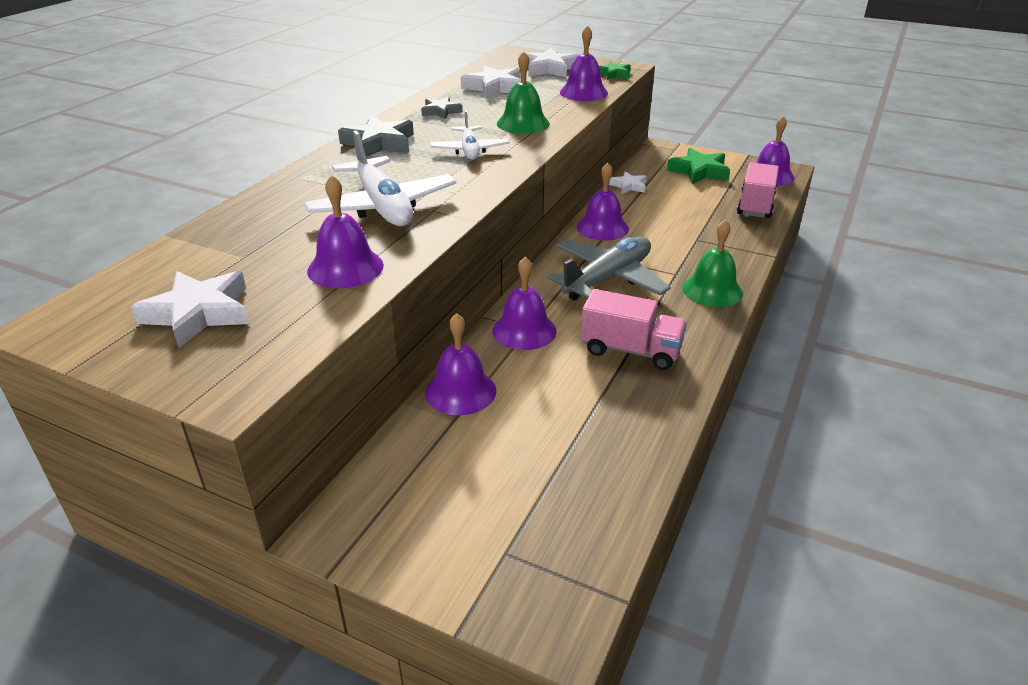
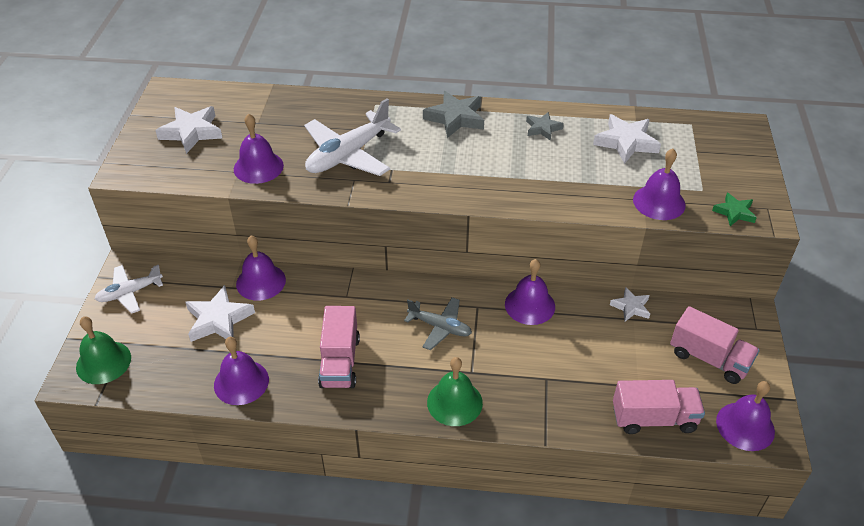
camera: 70 degrees right, 10 degrees up
white plane [430,110,510,160] -> white plane moved to [95,265,163,314]
purple bell [492,257,556,350] -> purple bell moved to [214,337,269,405]
green bell [497,51,550,134] -> green bell moved to [76,316,131,384]
white star [520,48,579,78] -> white star moved to [185,285,255,342]
grey plane [547,237,671,301] -> grey plane [404,297,472,350], size x0.60
green star [667,148,730,184] -> pink truck [670,306,760,384]

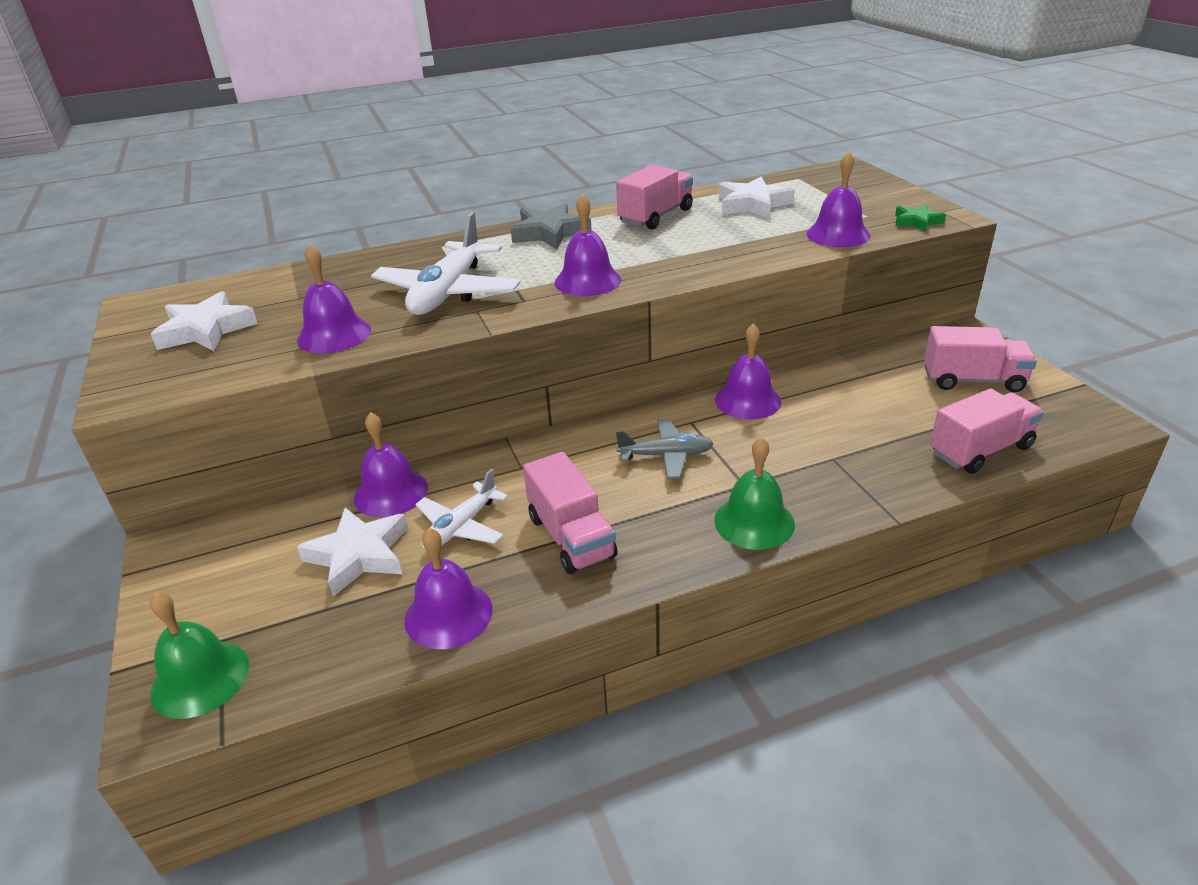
camera: 25 degrees left, 10 degrees down
white plane [95,265,163,314] -> white plane moved to [415,469,508,548]
grey star [526,112,564,141] -> pink truck [616,165,693,229]
white star [610,287,650,322] -> none
purple bell [716,381,775,451] -> purple bell moved to [555,194,621,296]

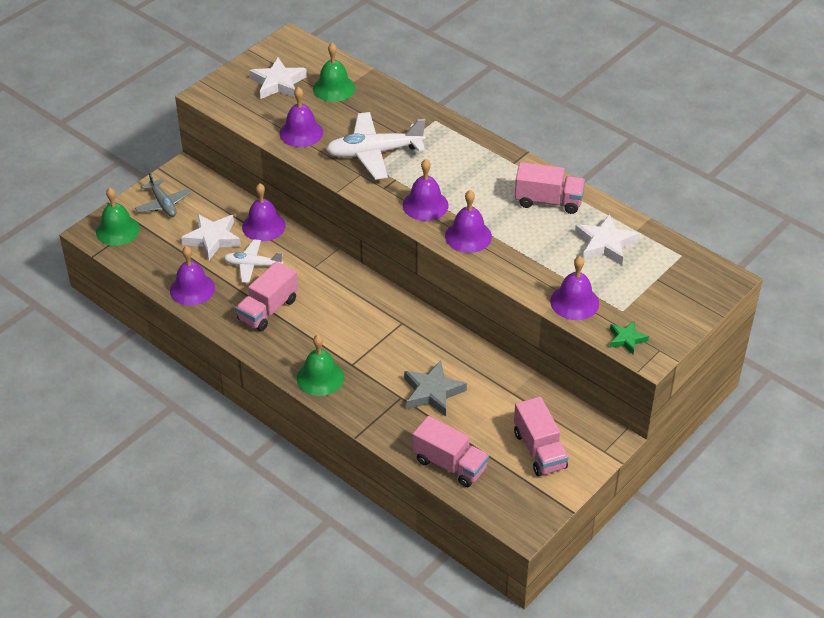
camera: 60 degrees right, 10 degrees up
grey star [511,203,592,249] -> grey star moved to [404,361,467,417]
grey plane [616,419,714,479] -> grey plane moved to [135,172,192,217]
purple bell [715,323,781,419] -> purple bell moved to [445,190,492,253]
none -> green bell [313,43,355,102]

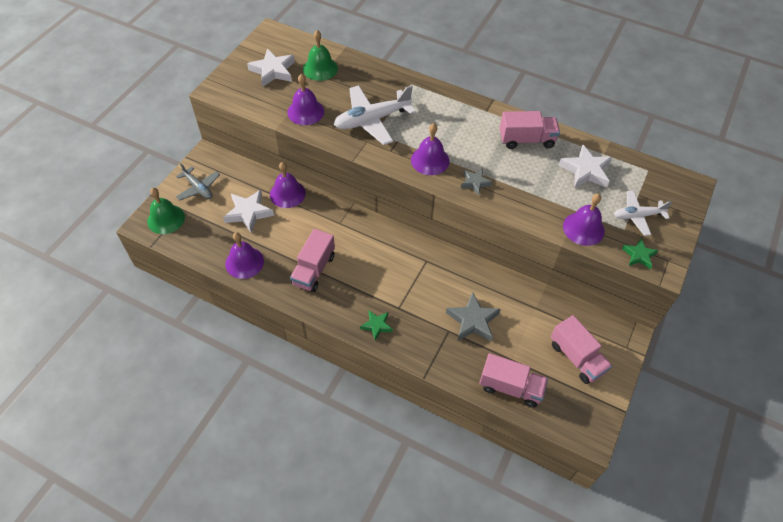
camera: 15 degrees left, 10 degrees up
white plane [224,239,283,283] -> white plane moved to [614,190,672,236]
green bell [297,335,344,396] -> green star [360,310,393,341]
purple bell [445,190,492,253] -> grey star [461,169,493,195]

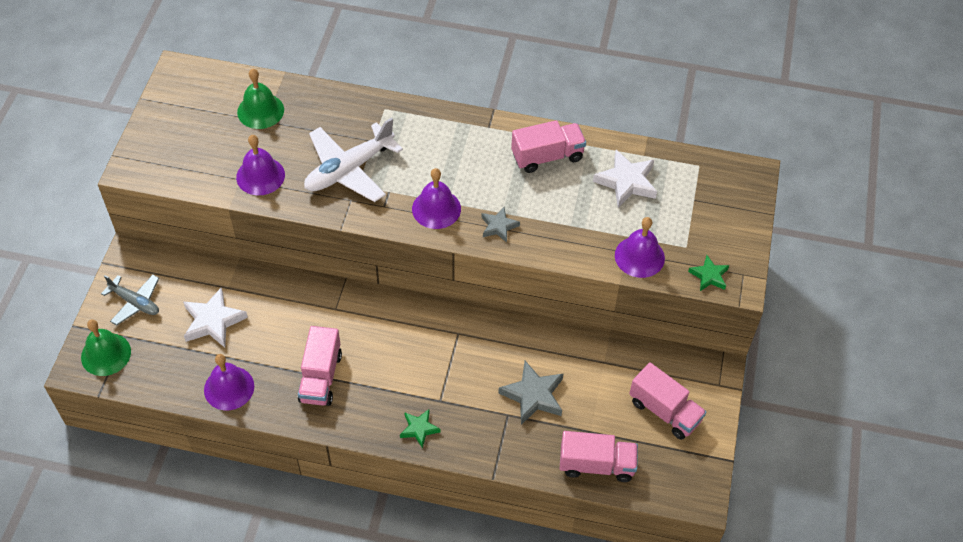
camera: 15 degrees left, 0 degrees up
white star [247,48,295,87] -> none
purple bell [270,162,306,208] -> none
white plane [614,190,672,236] -> none

